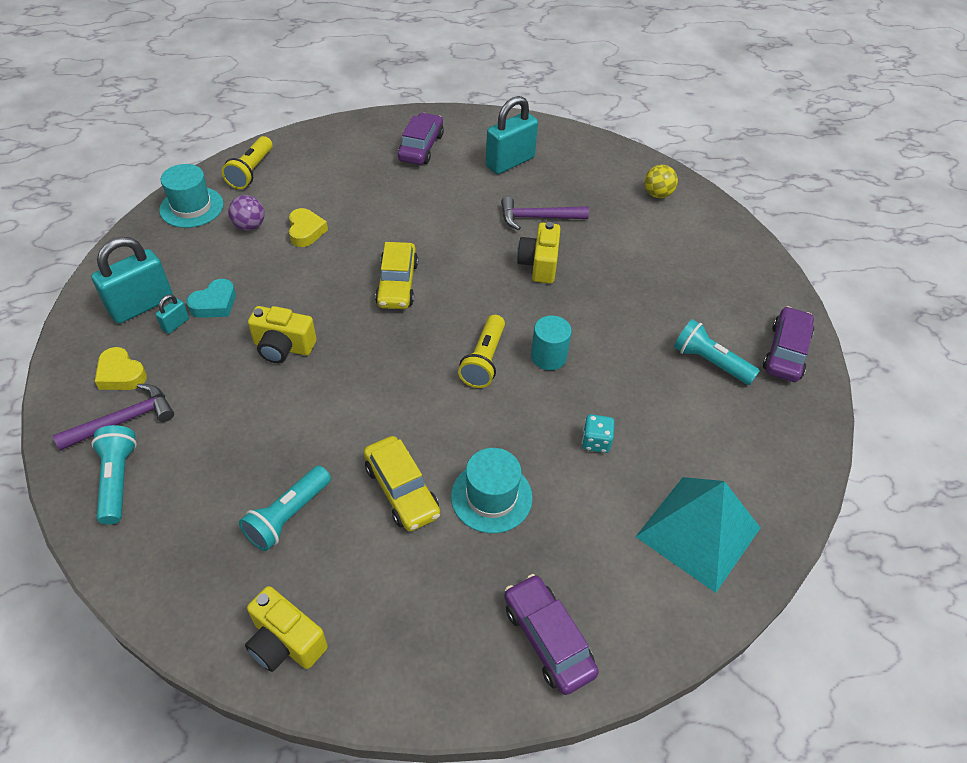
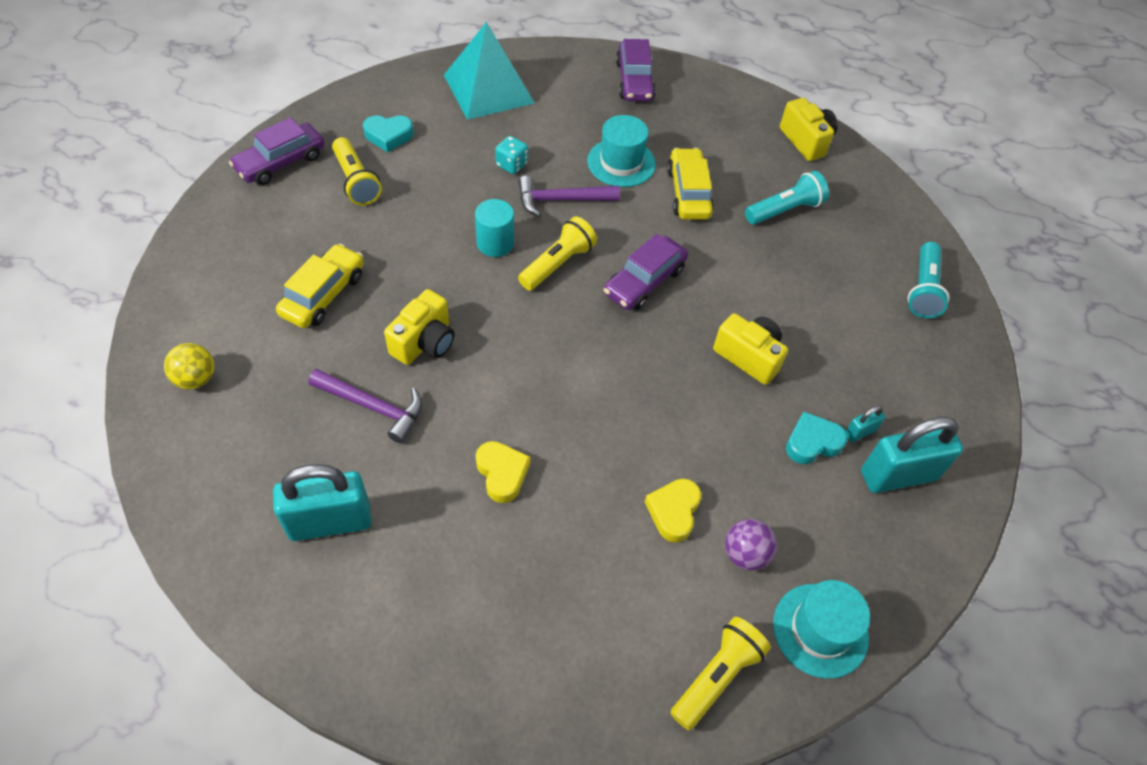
camera: 155 degrees left, 5 degrees up
purple hammer [53,384,174,451] -> purple hammer moved to [518,176,620,217]
yellow heart [95,347,147,390] -> yellow heart moved to [476,441,531,503]
yellow car [375,242,418,309] -> yellow car moved to [276,244,364,328]
purple car [398,113,444,165] -> purple car moved to [604,234,688,310]
turquoise flashlight [674,319,760,385] -> yellow flashlight [332,137,382,205]
none -> turquoise heart [363,115,414,152]

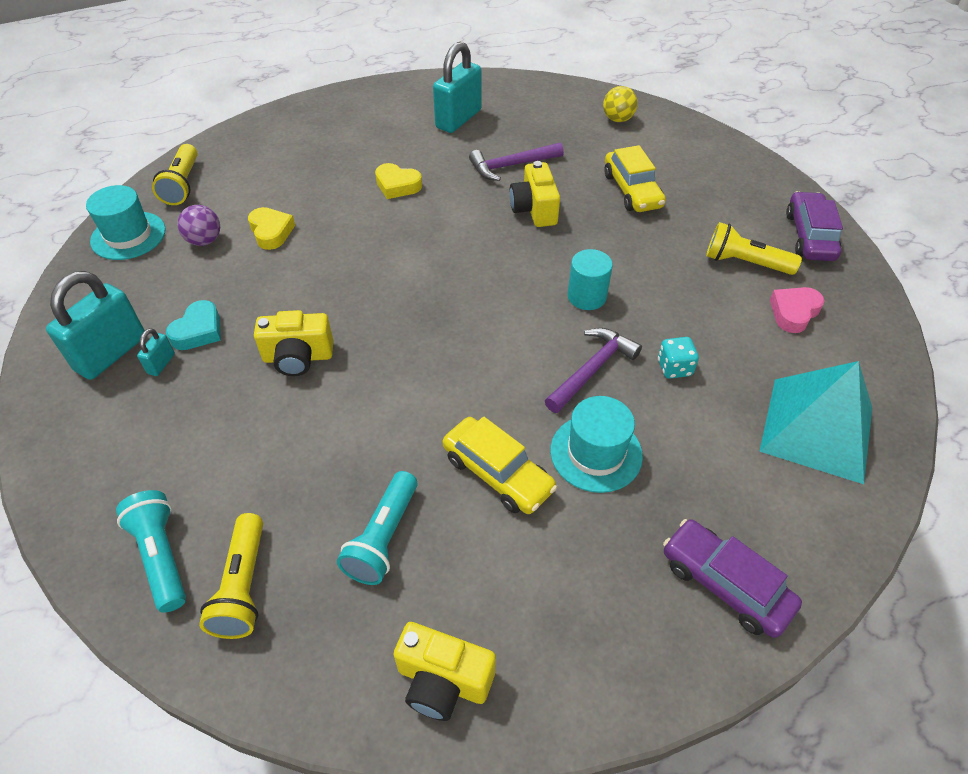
camera: 140 degrees right, 5 degrees down
turquoise heart [363,115,414,152] -> pink heart [770,287,825,333]
yellow flashlight [518,216,597,290] -> yellow flashlight moved to [199,513,263,639]
purple car [604,234,688,310] -> none

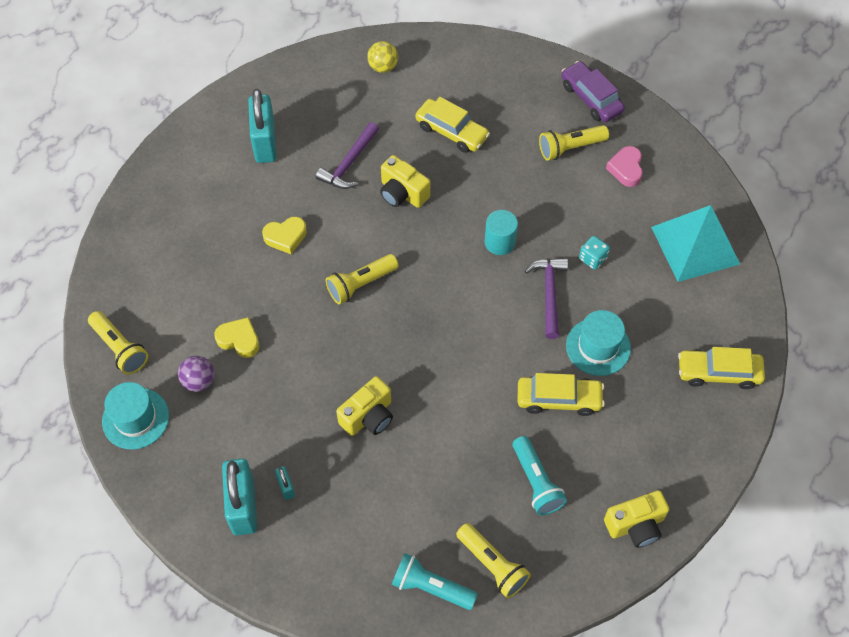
camera: 40 degrees left, 10 degrees up
turquoise heart [166,300,221,350] -> none
purple car [663,519,802,638] -> yellow car [678,347,765,389]
none -> yellow flashlight [326,254,399,304]

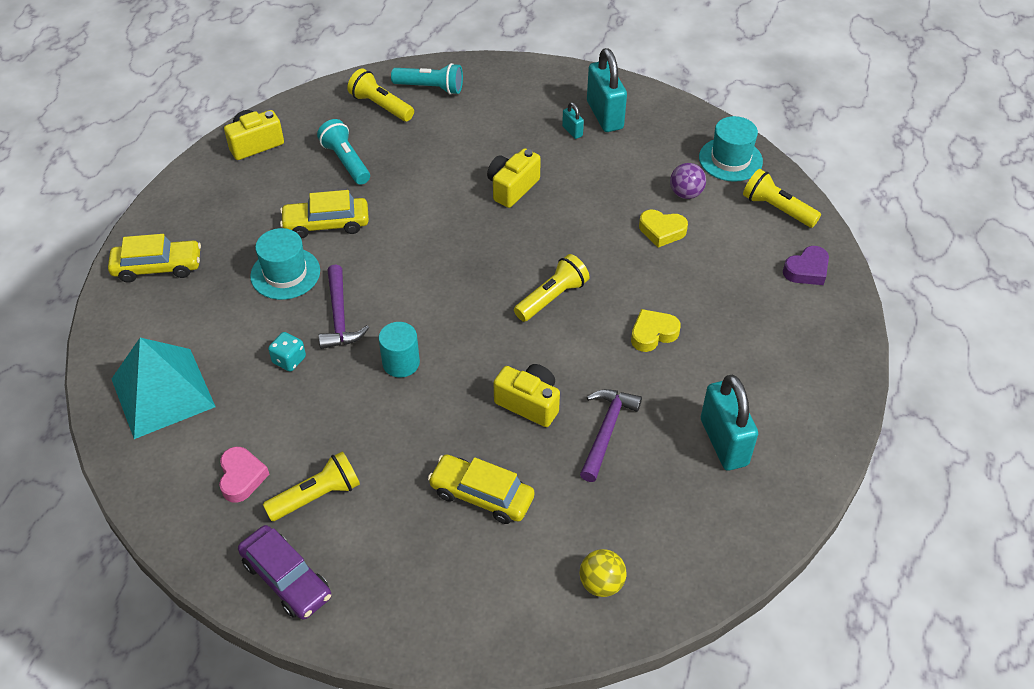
camera: 170 degrees right, 10 degrees down
none -> purple heart [783,246,829,285]

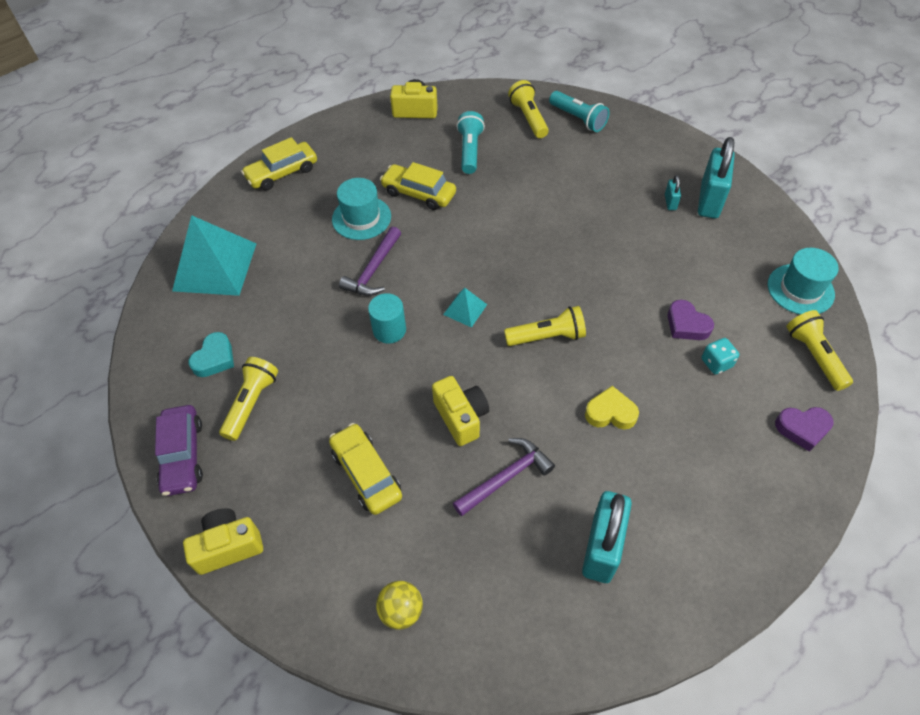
camera: 35 degrees right, 5 degrees up
yellow car [108,234,201,283] -> yellow car turned 120 degrees clockwise [241,137,317,191]
pink heart [219,447,269,503] -> turquoise heart [188,332,234,377]
yellow flashlight [263,451,360,521] -> yellow flashlight turned 75 degrees counterclockwise [219,357,278,441]
turquoise dice [268,332,306,372] -> turquoise dice moved to [702,338,739,375]
yellow camera [487,148,541,208] -> yellow camera moved to [183,508,263,575]
yellow heart [639,210,688,247] -> purple heart [668,300,714,340]
purple ball [670,163,706,199] -> none
none -> turquoise pyramid [443,288,487,328]

